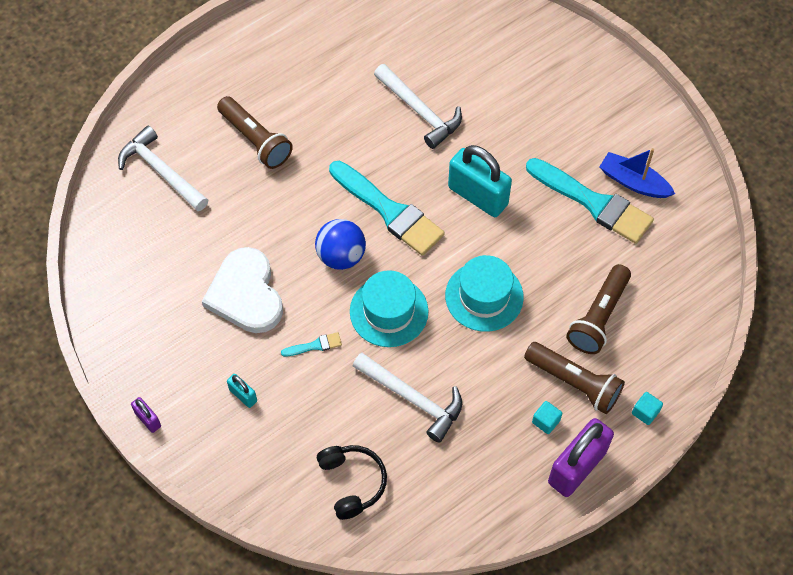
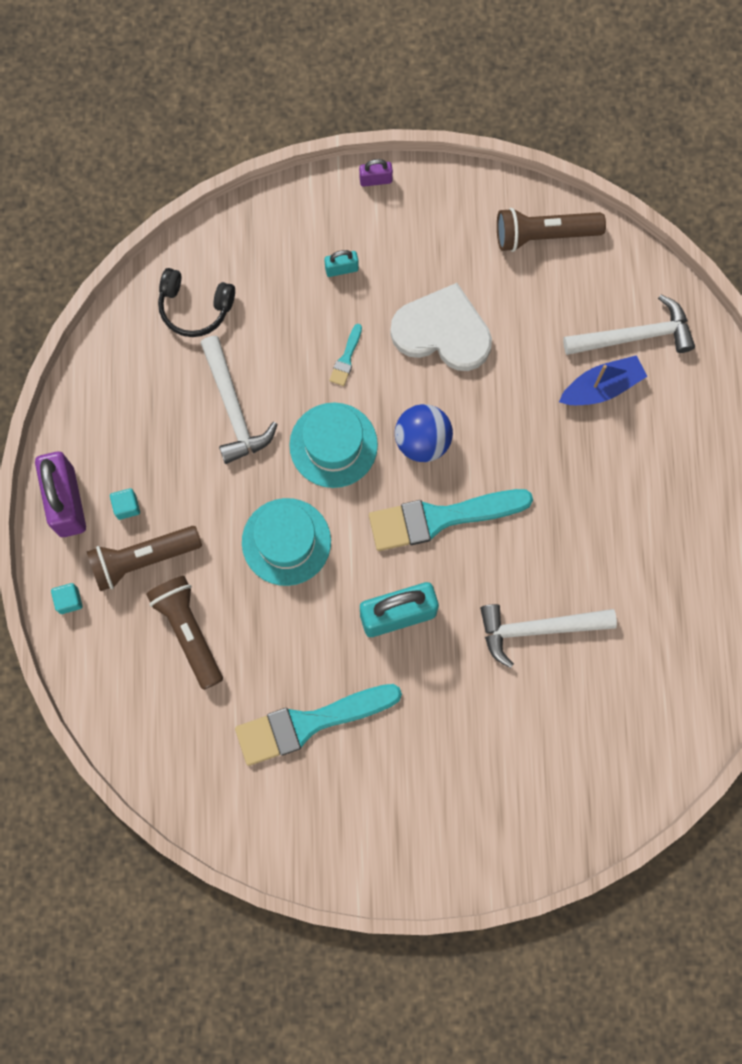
camera: 125 degrees right, 15 degrees up
brown flashlight [217,96,293,169] -> brown flashlight moved to [497,208,606,252]
white hammer [353,352,462,443] -> white hammer turned 90 degrees counterclockwise [201,336,278,464]
blue boat [599,148,675,198] -> blue boat moved to [559,355,648,405]

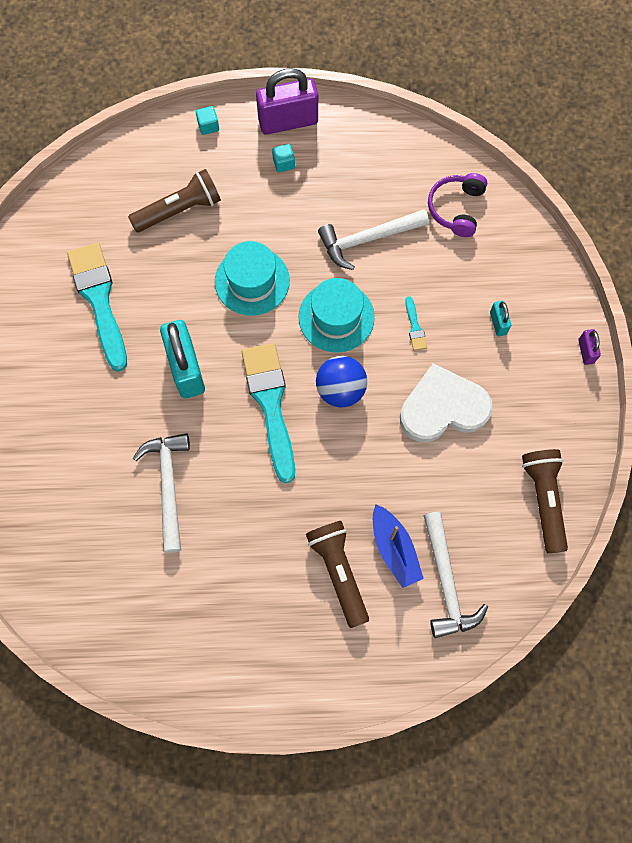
camera: 90 degrees right, 5 degrees down
brown flashlight [87,526,202,591] -> brown flashlight moved to [306,521,369,628]
black headphones [158,268,235,337] -> purple headphones [428,173,487,237]
turquoise brush [329,324,362,386] -> turquoise brush turned 120 degrees counterclockwise [405,296,427,351]
white heart [390,283,492,371] -> white heart turned 120 degrees counterclockwise [400,363,493,442]

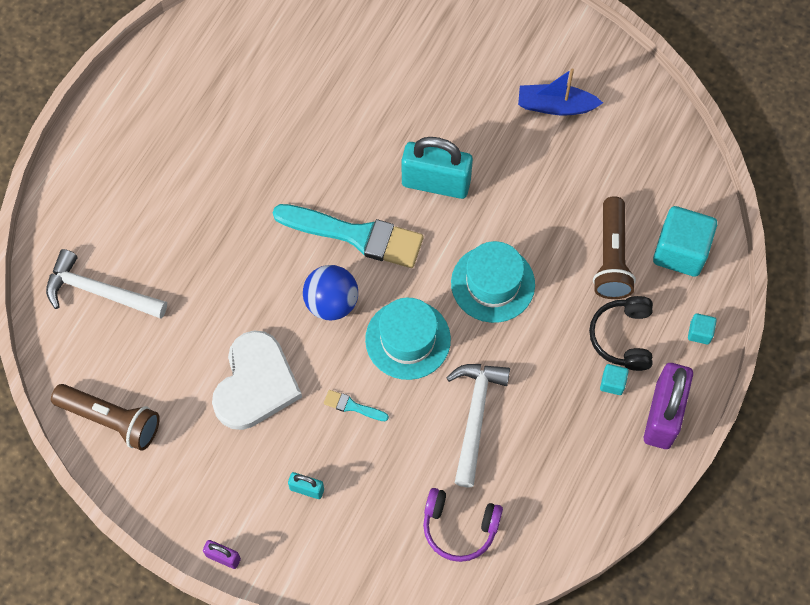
camera: 120 degrees right, 5 degrees down
turquoise brush [67,243,127,372] -> none
white hammer [133,433,190,553] -> none
brown flashlight [306,521,369,628] -> none
blue boat [373,504,424,588] -> blue boat moved to [518,68,603,115]
purple headphones [428,173,487,237] -> purple headphones turned 150 degrees clockwise [423,488,503,562]
none -> black headphones [589,296,653,371]
none -> turquoise cube [653,206,717,277]

